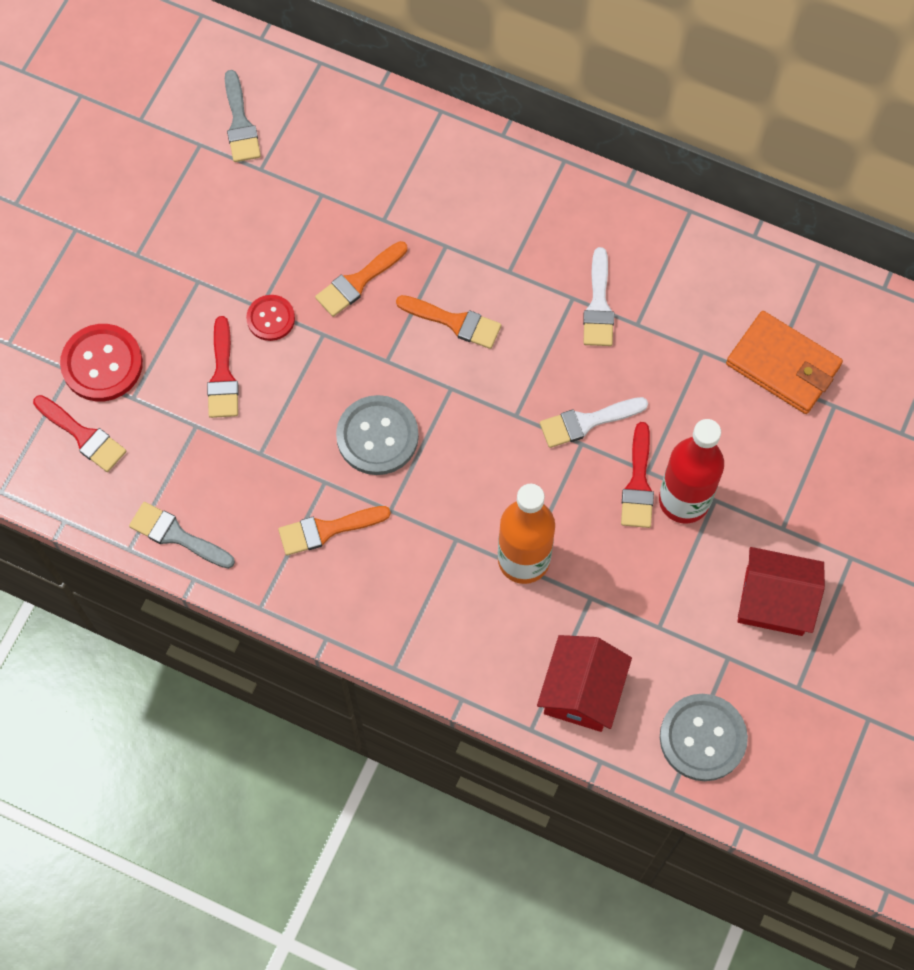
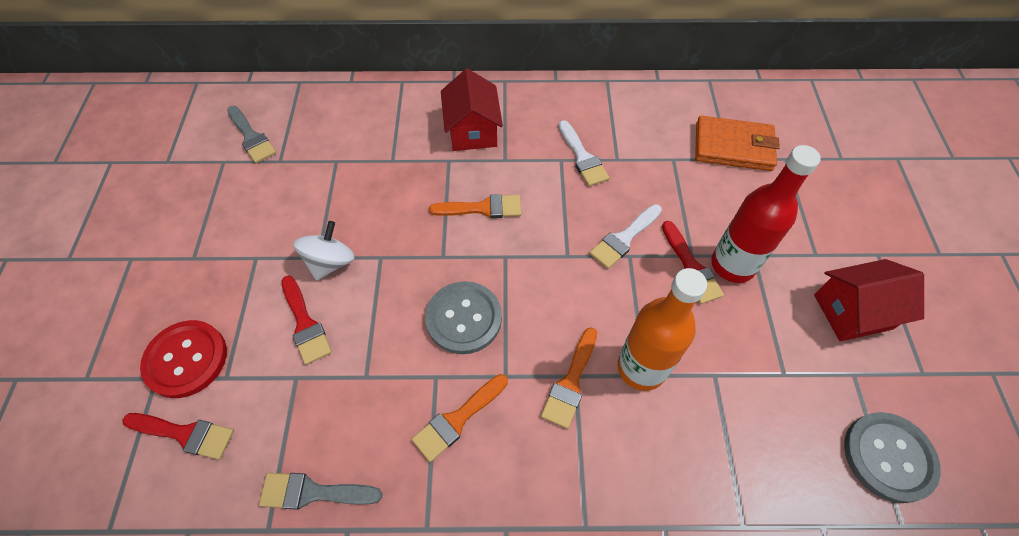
camera: 25 degrees left, 10 degrees down
red button [246,295,295,341] -> white spinning top [293,221,355,281]
orange brush [315,241,407,317] -> orange brush moved to [541,327,597,429]
red house [537,635,632,732] -> red house moved to [441,69,503,151]

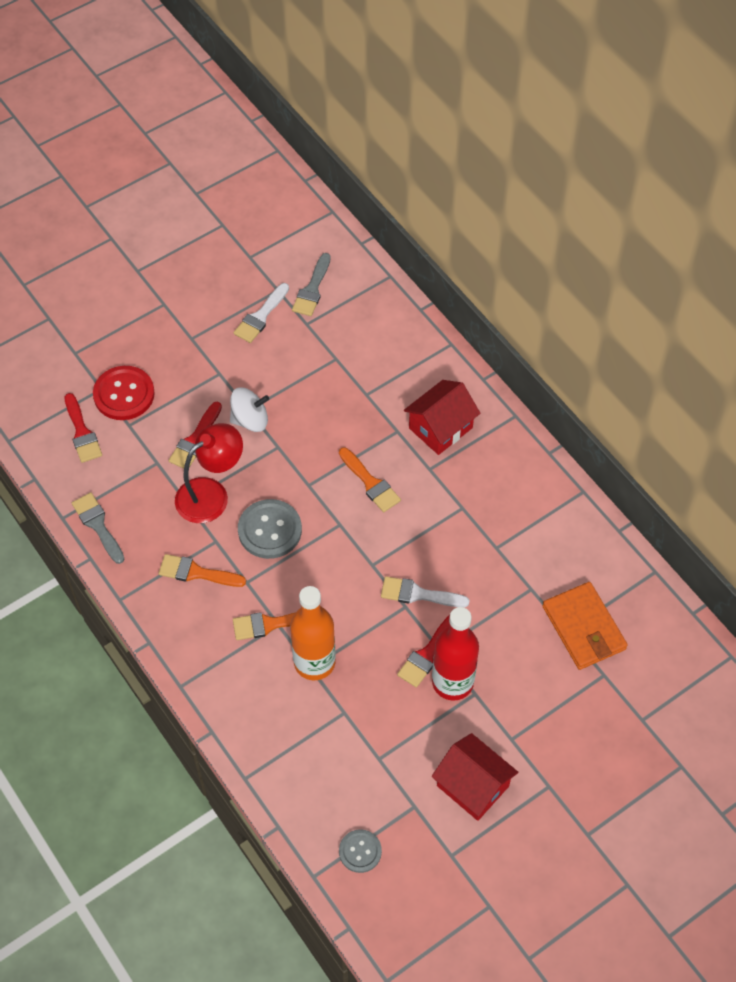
camera: 55 degrees right, 0 degrees up
white brush [559,120,609,186] -> white brush moved to [233,283,289,343]
grey button [844,412,941,503] -> grey button [339,829,382,873], size x0.60
none -> red lamp [175,423,243,523]

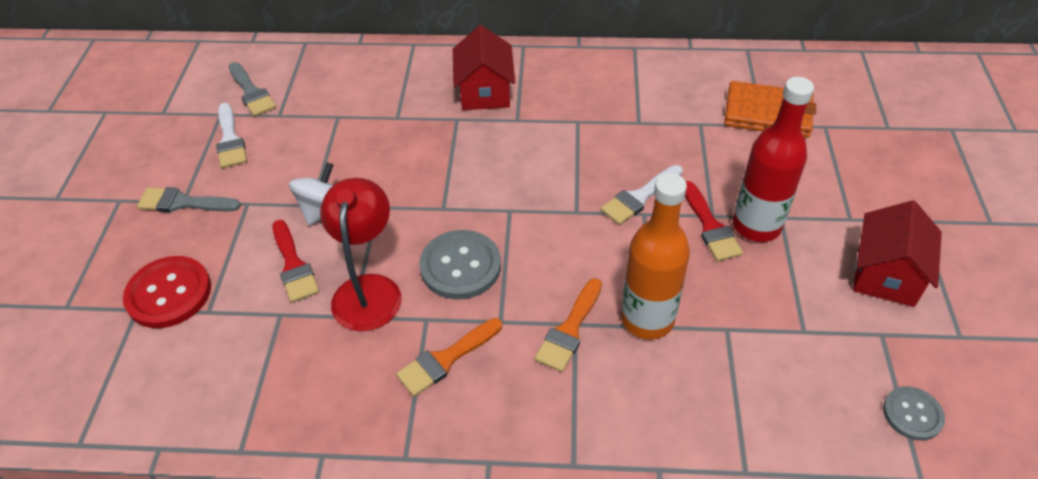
camera: 50 degrees left, 10 degrees down
red brush [65,393,102,463] -> none
grey brush [72,493,124,564] -> grey brush moved to [137,187,241,212]
orange brush [339,447,401,512] -> none
red house [432,733,518,821] -> red house turned 60 degrees counterclockwise [853,200,942,307]

